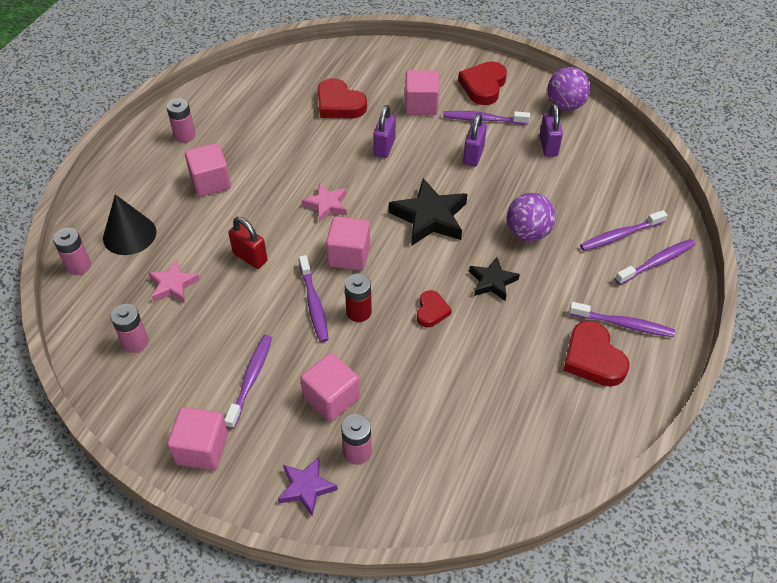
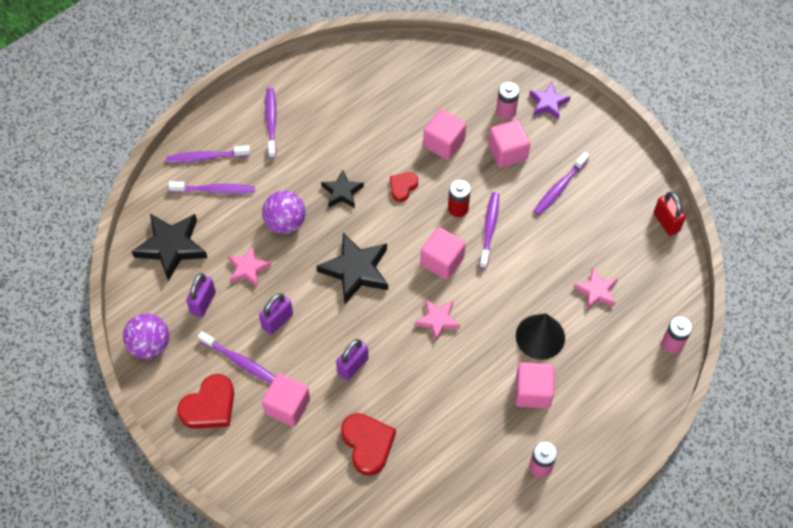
camera: 155 degrees left, 10 degrees up
black cone [103,194,157,255] -> black cone moved to [516,313,565,360]
pink battery [111,304,149,353] -> none
pink cube [167,407,228,470] -> pink cube moved to [423,109,466,160]
red padlock [228,217,268,269] -> red padlock moved to [654,192,686,236]
red heart [564,321,629,387] -> none
purple toothbrush [569,302,675,337] -> purple toothbrush turned 45 degrees clockwise [265,88,277,159]
none -> black star [132,214,207,282]
none -> pink star [228,246,271,287]

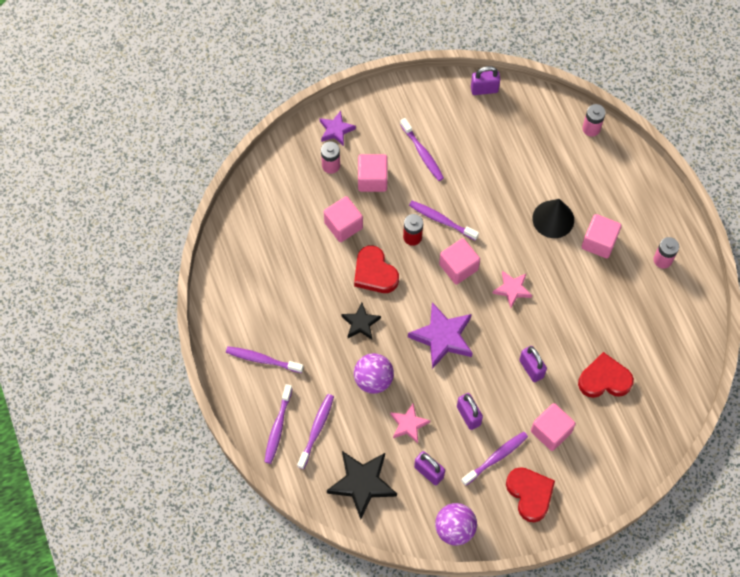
camera: 70 degrees left, 5 degrees up
black star [317,232,388,304] -> purple star [408,302,473,369]
red heart [390,172,418,202] -> red heart [354,245,399,293], size x1.70
pink star [574,268,618,310] -> none
red padlock [654,192,686,236] -> purple padlock [471,66,500,95]

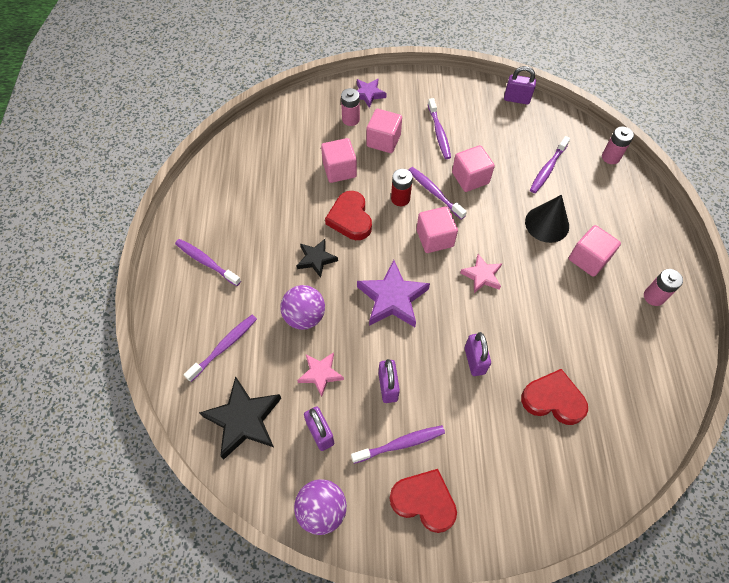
camera: 20 degrees right, 5 degrees down
purple toothbrush [264,384,293,464] -> purple toothbrush moved to [530,136,570,193]
red heart [506,467,555,522] -> red heart turned 60 degrees counterclockwise [390,469,457,533]
pink cube [531,403,576,451] -> pink cube moved to [452,145,495,192]

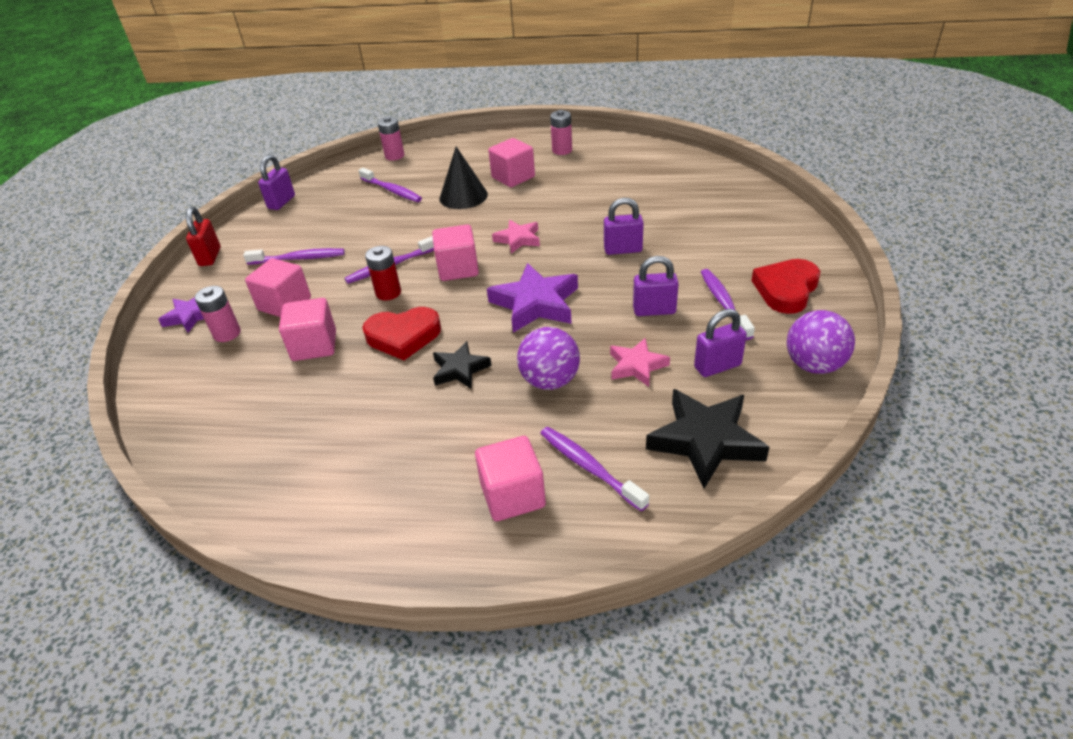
camera: 80 degrees left, 20 degrees down
purple toothbrush [175,239,241,286] -> none
pink cube [452,145,495,192] -> pink cube moved to [475,436,546,521]
red heart [521,369,588,425] -> none
none -> red padlock [186,207,221,266]

